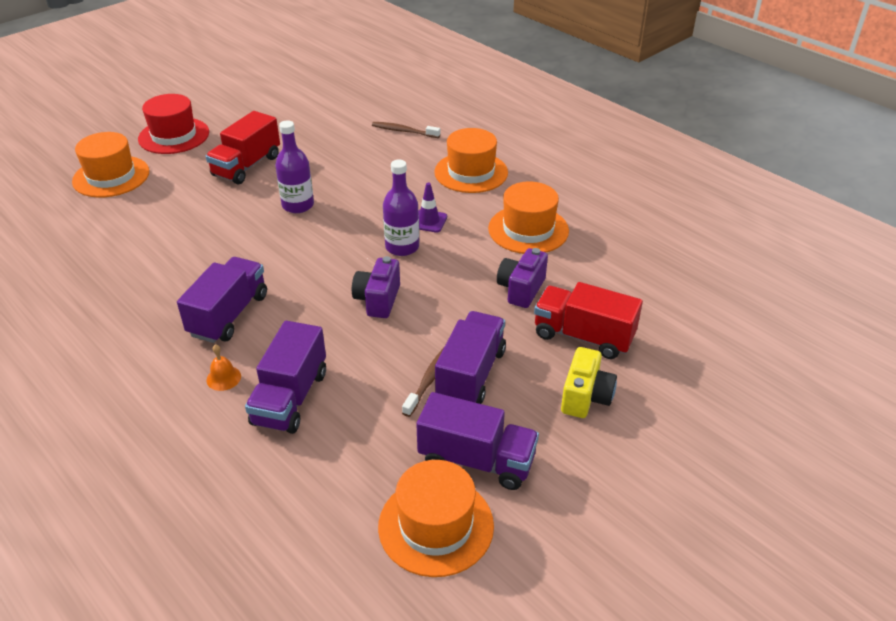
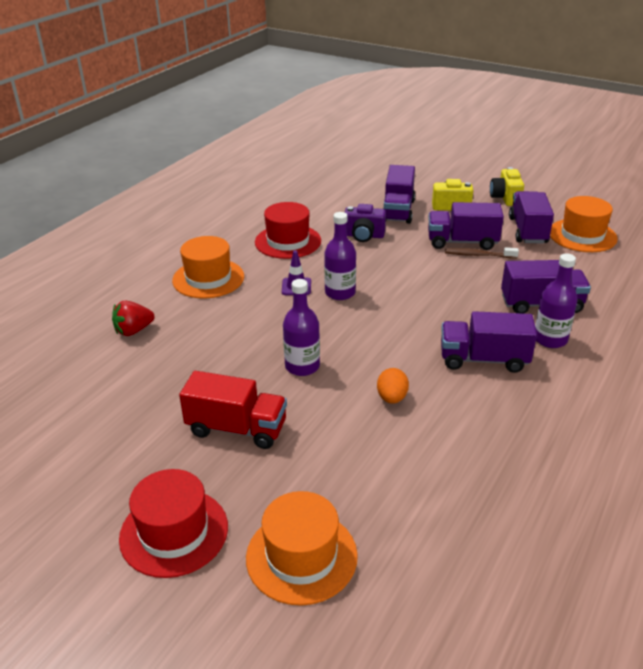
camera: 105 degrees left, 5 degrees down
orange bell [207,344,241,391] -> purple bottle [535,253,578,348]
purple camera [352,256,400,318] -> none
brown toothbrush [372,122,440,138] -> red strawberry [112,301,155,336]
orange hat [488,182,569,254] -> red hat [255,202,321,259]
red truck [534,282,643,359] -> purple truck [383,165,415,224]
none -> orange egg [377,368,409,404]
none -> yellow camera [490,167,524,206]

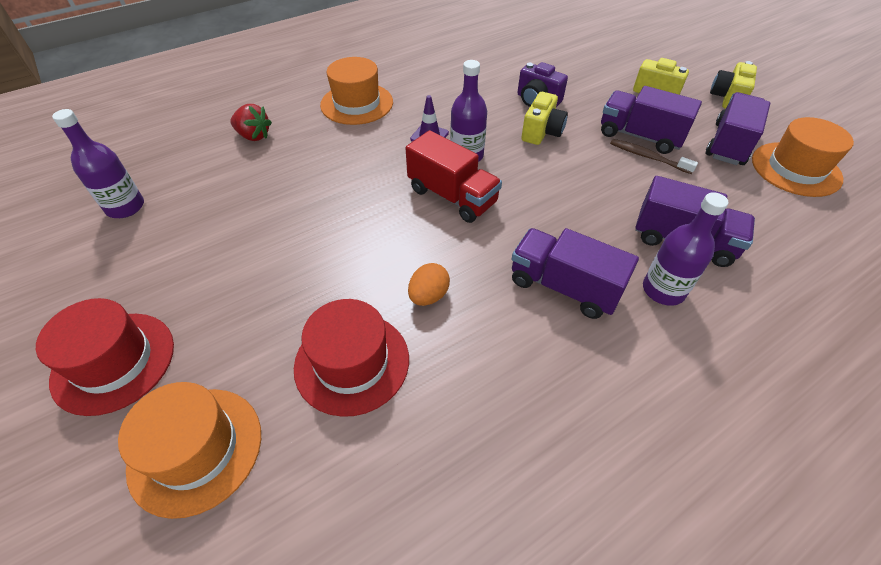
camera: 25 degrees right, 15 degrees up
red strawberry [112,301,155,336] -> red strawberry turned 150 degrees counterclockwise [230,104,272,141]
red truck [179,371,287,449] -> red truck moved to [406,130,502,223]
red hat [255,202,321,259] -> red hat moved to [294,299,409,417]
purple bottle [283,279,320,376] -> purple bottle moved to [52,109,144,218]
purple truck [383,165,415,224] -> none
none -> yellow camera [521,92,568,145]

